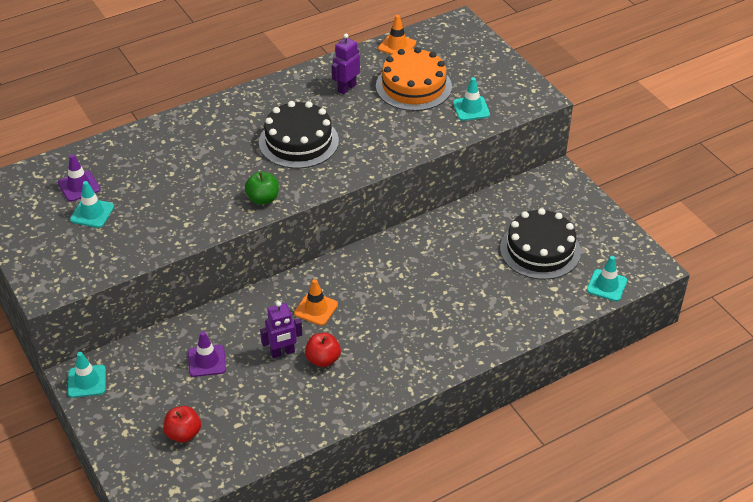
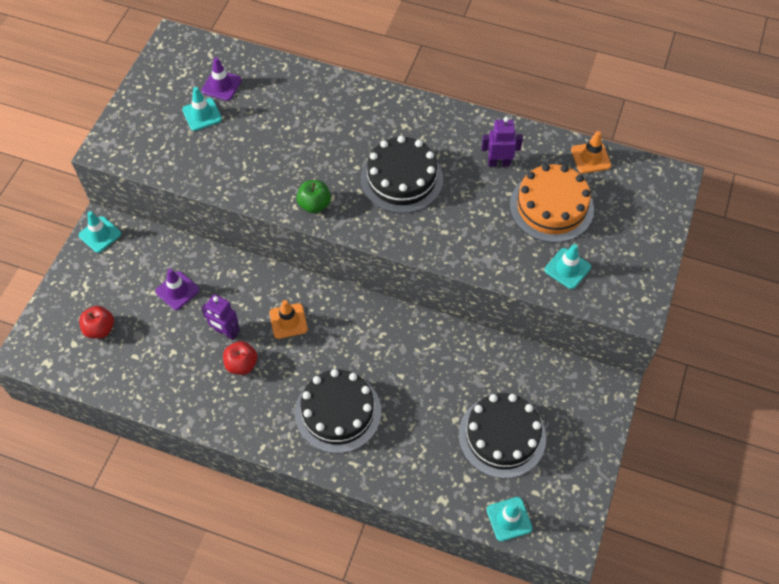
camera: 50 degrees right, 15 degrees up
none -> black cake [295,369,381,453]

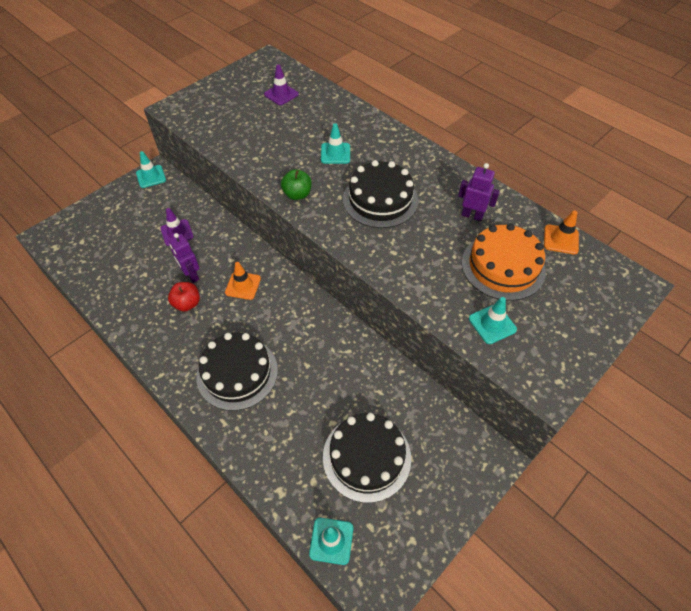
camera: 25 degrees right, 5 degrees down
red apple [79,306,114,339] -> none
turquoise traffic cone [182,87,222,131] -> turquoise traffic cone moved to [321,123,350,164]

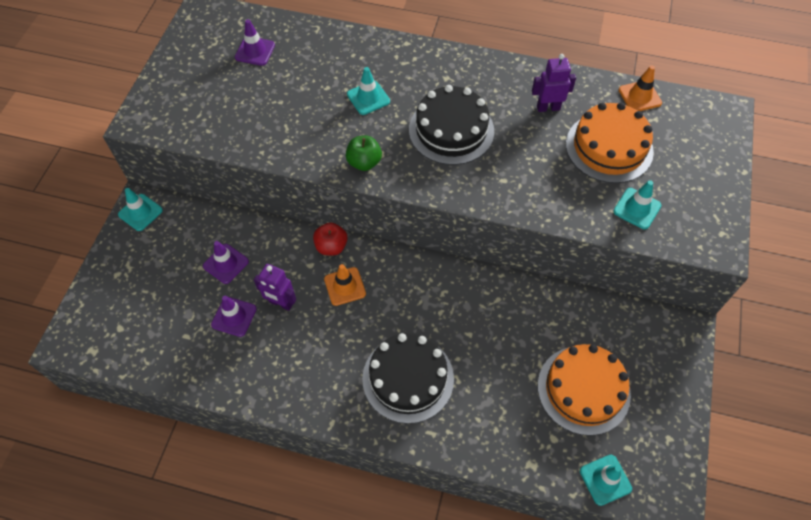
camera: 30 degrees left, 5 degrees up
red apple [168,282,200,311] -> red apple moved to [313,223,347,256]
black cake [323,413,411,503] -> orange cake [538,344,631,436]
none -> purple traffic cone [211,296,257,337]

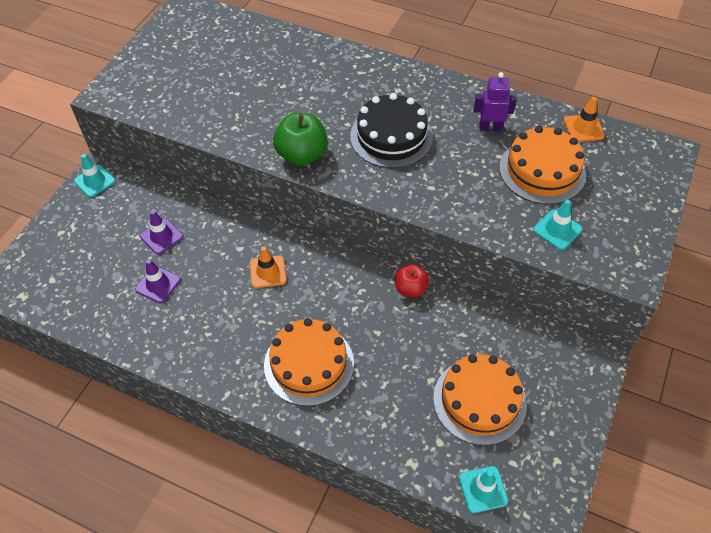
camera: 10 degrees right, 5 degrees down
purple traffic cone [235,19,275,66] -> none
purple robot [254,264,296,311] -> none
red apple [313,223,347,256] -> red apple moved to [395,264,429,298]
green apple [346,136,382,171] -> green apple [273,113,328,166], size x1.55
turquoise traffic cone [347,67,390,115] -> none
black cake [362,333,454,424] -> orange cake [264,318,354,406]

